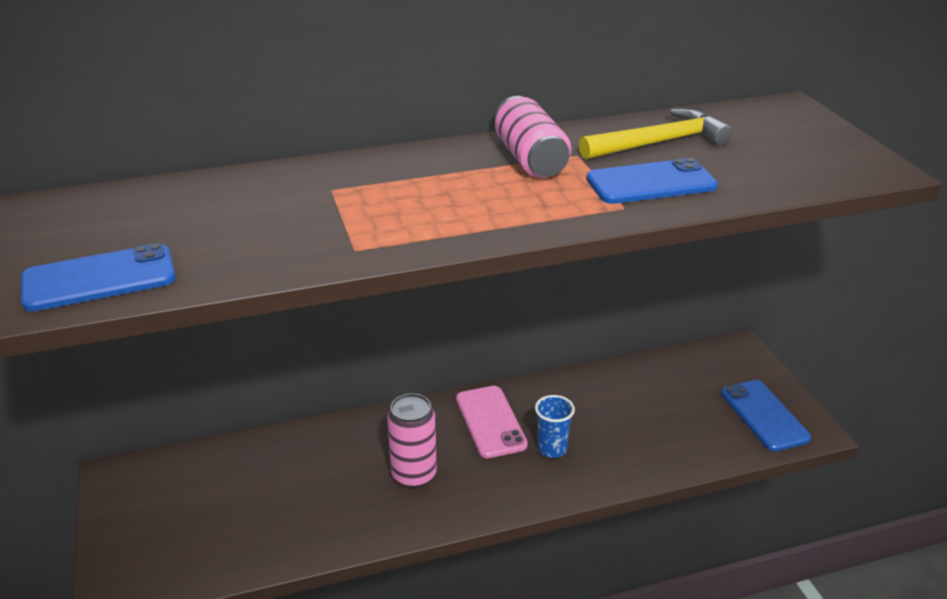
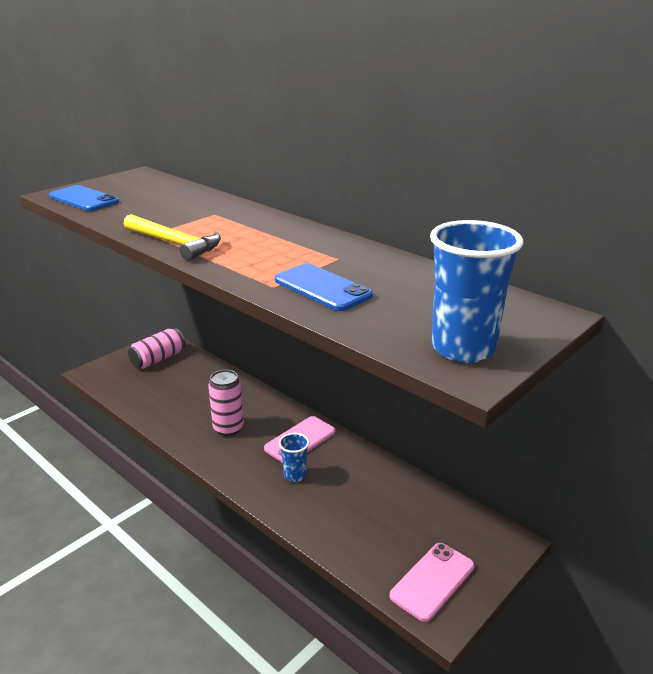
camera: 60 degrees right, 5 degrees down
pink can [495,96,571,178] -> pink can moved to [128,328,185,369]
yellow hammer [579,109,733,159] -> yellow hammer moved to [124,214,221,261]
blue phone [721,380,811,452] -> pink phone [390,543,475,622]
none -> blue cup [430,220,523,363]

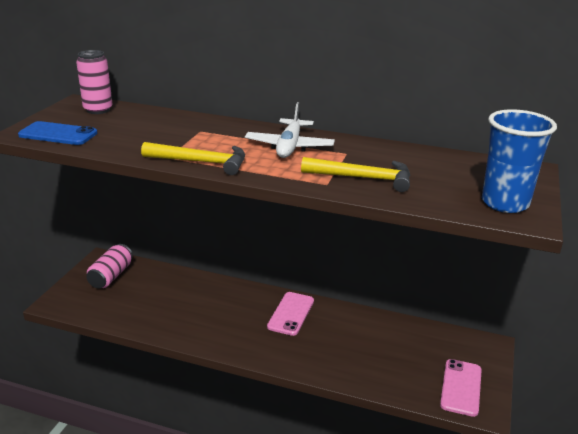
camera: 25 degrees left, 0 degrees up
pink can [208,370,244,436] -> pink can moved to [76,50,113,114]
blue phone [275,264,373,311] -> yellow hammer [301,157,410,192]
blue cup [279,433,309,482] -> none
none -> white plane [245,102,335,158]

